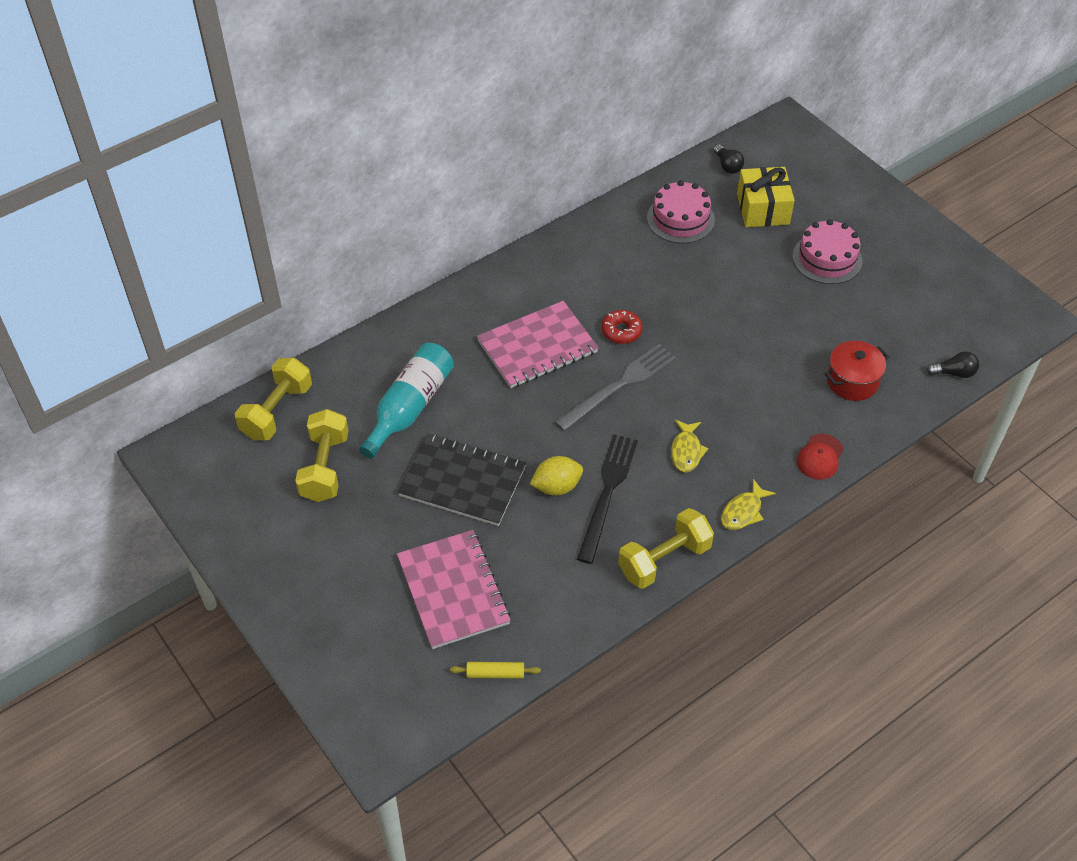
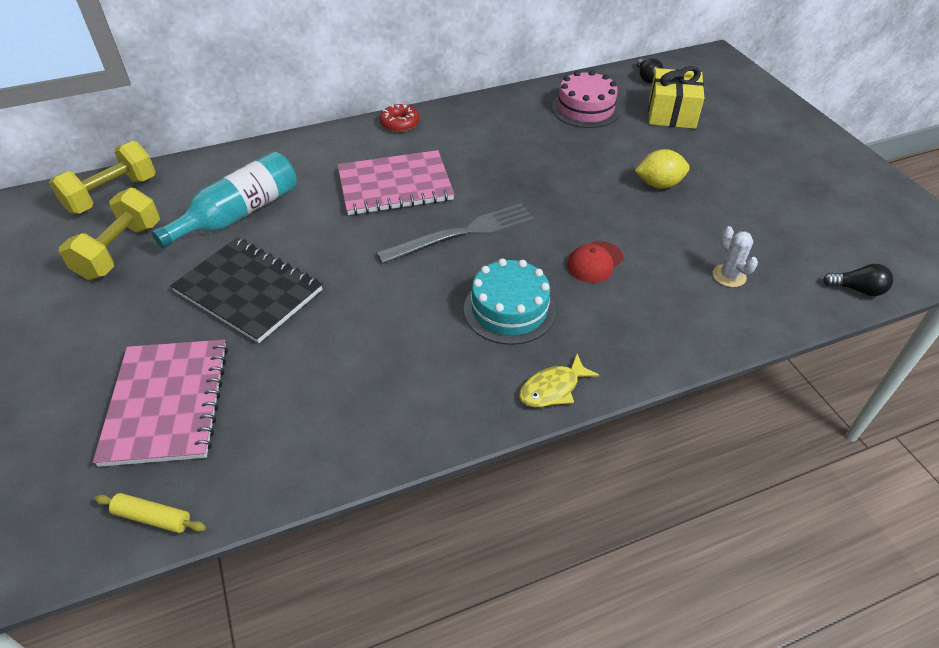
camera: 15 degrees right, 5 degrees down
yellow lemon [530,456,583,496] -> yellow lemon moved to [635,149,690,189]
black fork [577,434,638,564] -> none
red donut [601,310,643,344] -> red donut moved to [380,104,420,132]
yellow dumbbell [618,508,714,589] -> none
yellow fish [671,420,708,472] -> turquoise cake [464,259,556,345]
pink cake [792,219,862,284] -> none
red cap [797,434,843,480] -> red cap moved to [567,241,624,283]
red pot [825,341,889,401] -> white cactus [713,226,758,287]

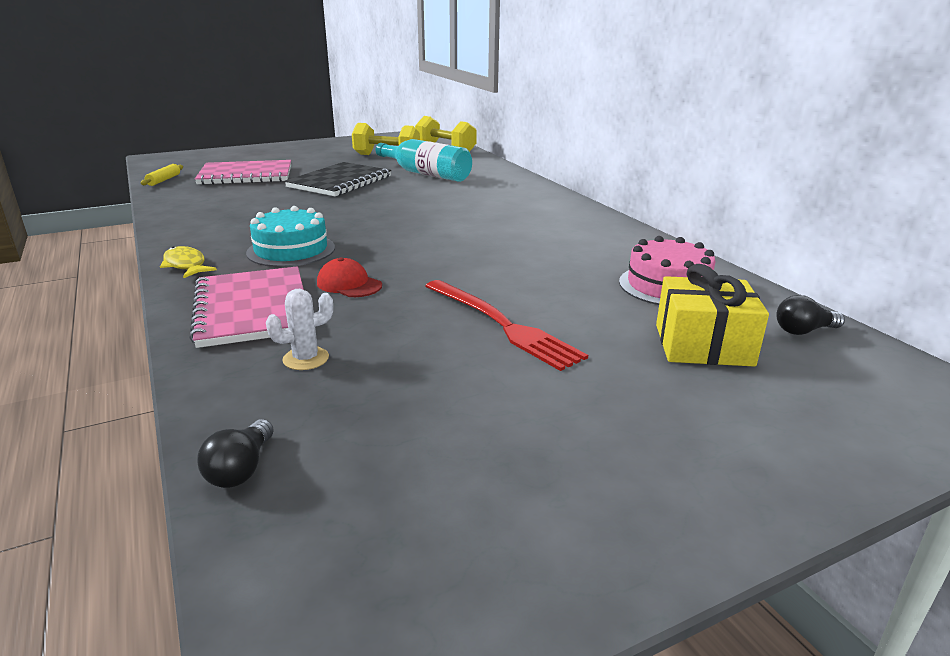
camera: 85 degrees right, 20 degrees down
pink notebook [337,150,454,215] -> pink notebook moved to [189,266,304,348]
grey fork [376,203,534,263] -> none
red donut [380,104,420,132] -> none
yellow lemon [635,149,690,189] -> red fork [425,280,588,371]

